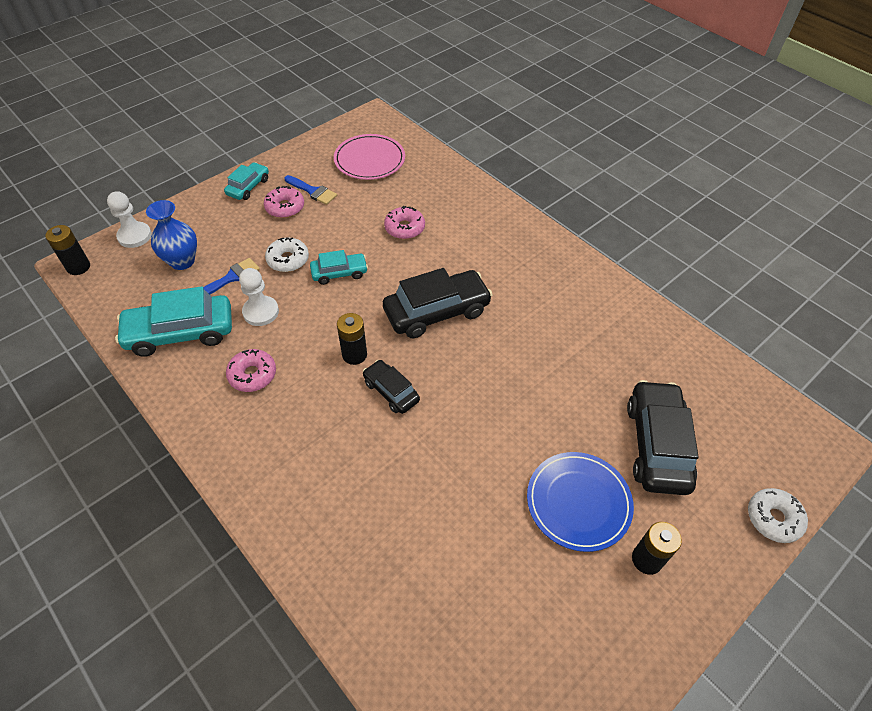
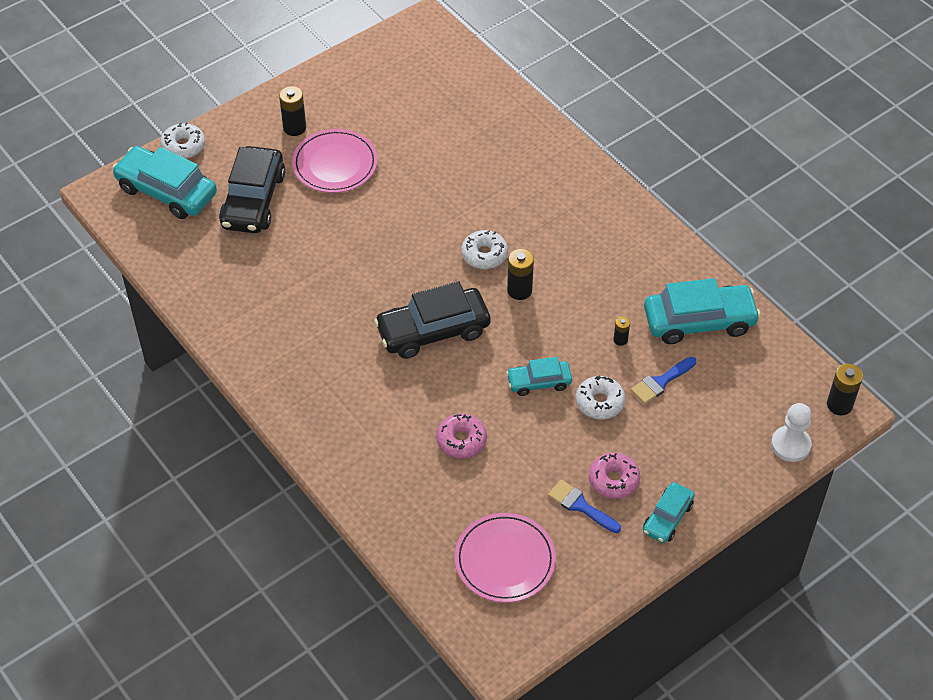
camera: 175 degrees left, 0 degrees up
blue vase [146,200,197,270] -> none
pink donut [226,349,276,392] -> none
white pawn [239,268,279,326] -> black battery [613,317,630,346]
black car [363,360,420,414] -> white donut [461,230,508,269]
blue plate [527,452,634,552] -> pink plate [292,129,378,193]
none -> turquoise car [112,146,217,219]

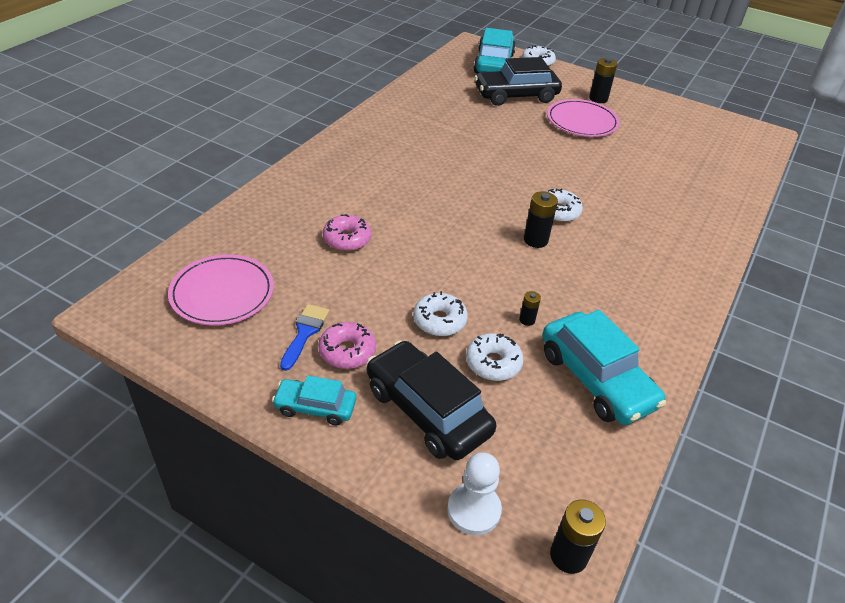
camera: 65 degrees right, 10 degrees down
black car [374,281,490,359] -> black car moved to [367,340,496,460]
turquoise car [506,357,572,396] -> none
blue brush [631,357,696,404] -> white donut [466,333,524,381]

